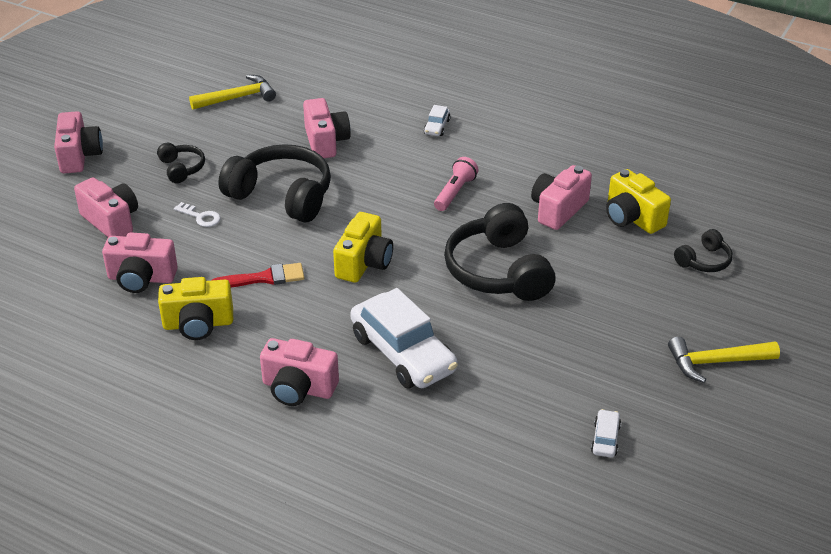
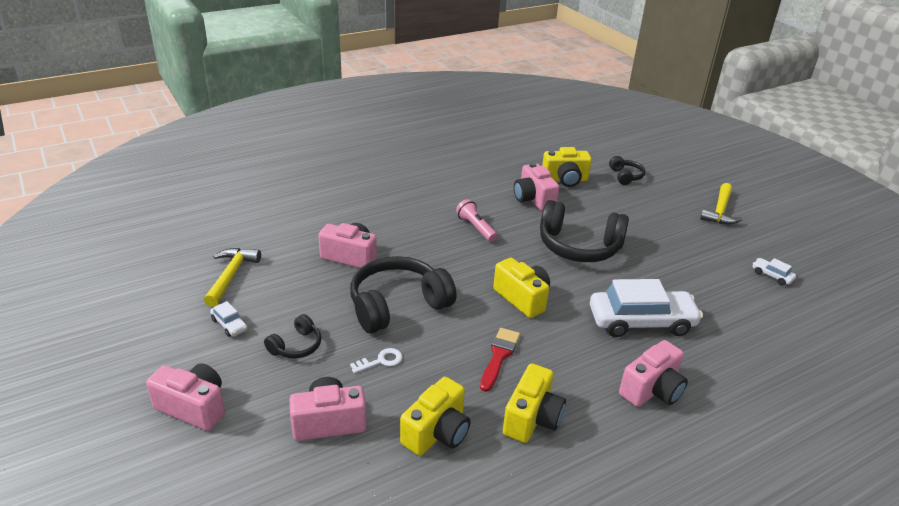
camera: 60 degrees left, 5 degrees down
pink camera [102,232,178,293] -> yellow camera [400,377,470,456]
black headphones [157,143,205,183] -> black headphones turned 120 degrees clockwise [264,314,321,358]
white car [424,105,451,136] -> white car moved to [210,301,247,337]

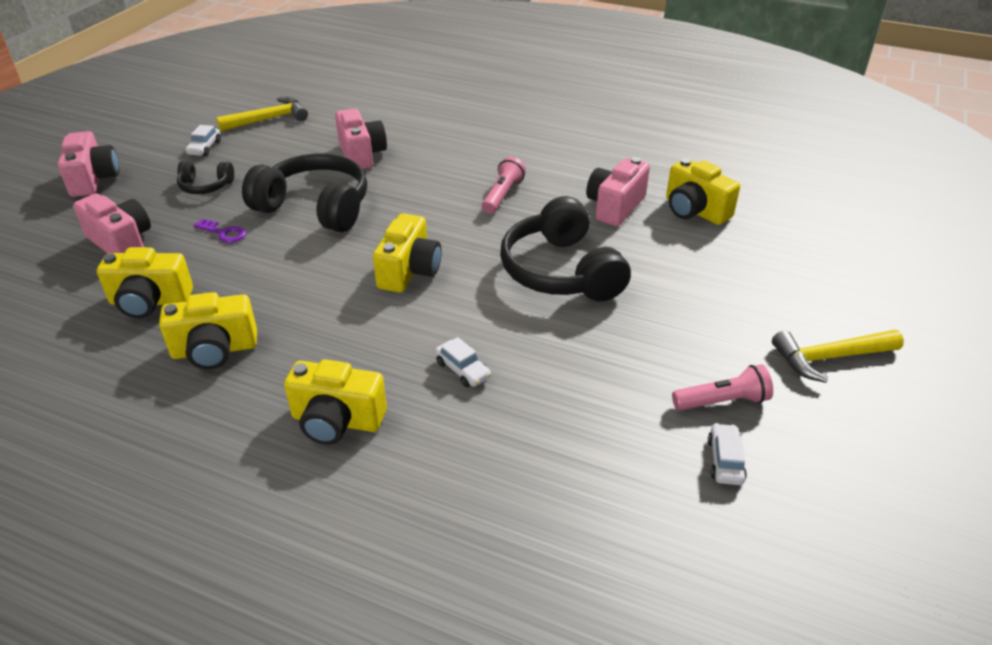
camera: 55 degrees right, 5 degrees up
white key [350,348,403,373] -> purple key [193,219,246,243]
red brush [480,328,520,392] -> none
white car [590,279,703,337] -> white car [435,337,491,387], size x0.42
black headphones [609,156,645,185] -> none
pink camera [619,340,688,407] -> yellow camera [284,359,387,445]
none -> pink flashlight [672,364,773,411]

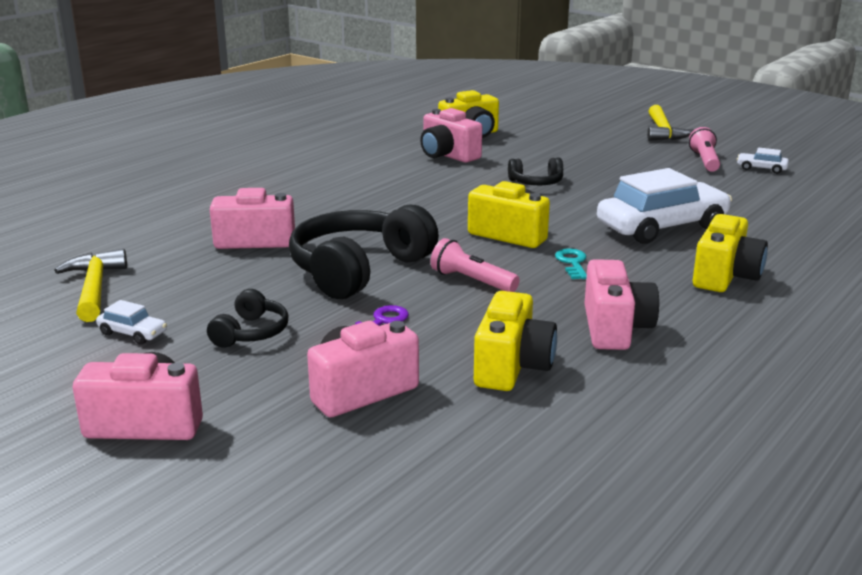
camera: 75 degrees left, 15 degrees down
yellow camera [159,292,257,369] -> pink camera [584,259,659,350]
white car [435,337,491,387] -> white car [597,168,732,244], size x2.37
pink flashlight [482,157,526,214] -> pink flashlight moved to [431,238,520,292]
black headphones [500,196,631,301] -> black headphones [508,157,563,185], size x0.49
none -> turquoise key [555,248,587,279]

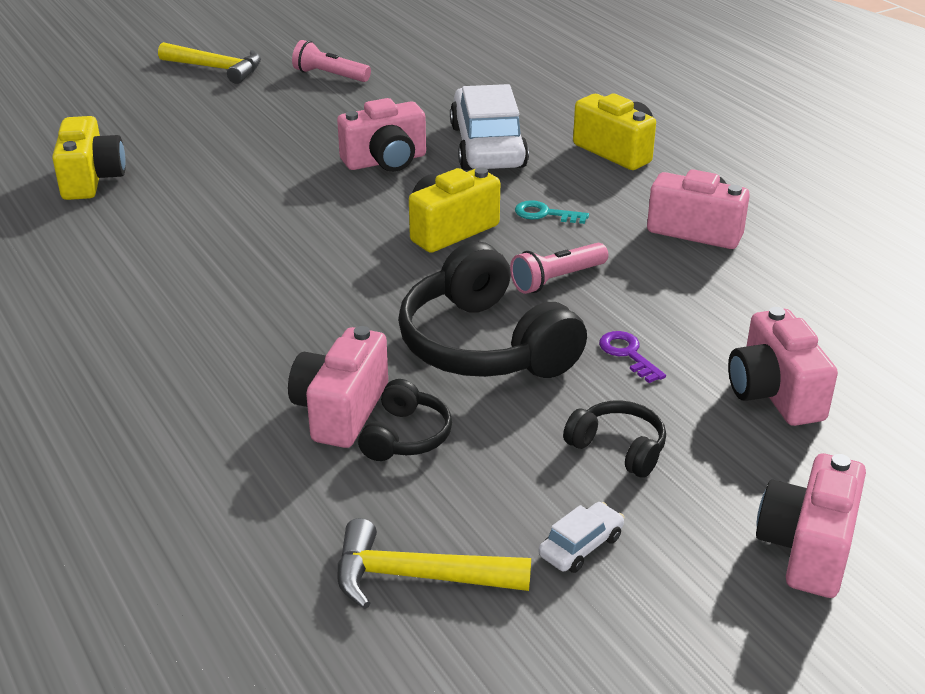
camera: 70 degrees left, 10 degrees up
pink camera [420,108,482,163] -> pink camera moved to [337,98,426,172]
yellow camera [474,291,557,391] -> none
black headphones [508,157,563,185] -> black headphones moved to [358,379,452,461]
white car [737,147,789,174] -> none

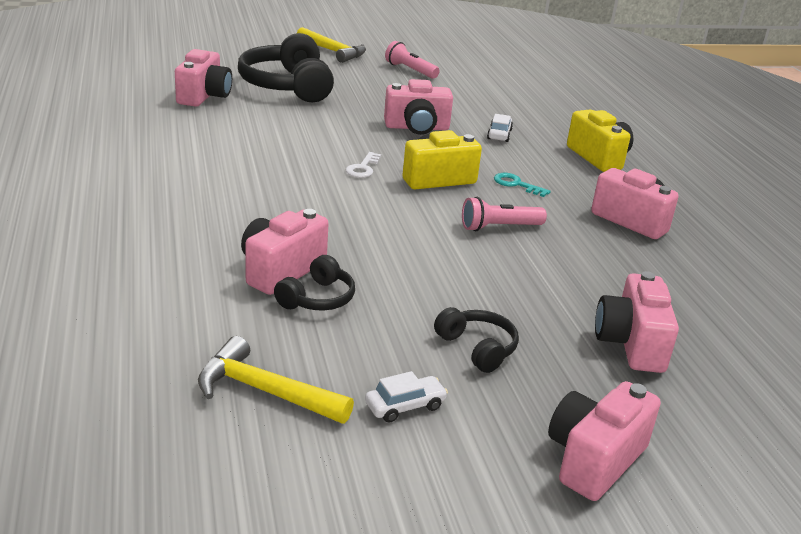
camera: 15 degrees right, 5 degrees down
yellow camera [52,116,126,200] -> pink camera [175,49,232,107]
black headphones [398,241,587,378] -> black headphones moved to [238,33,334,102]
white car [450,84,529,170] -> white car [487,114,513,142], size x0.42
purple key [599,331,666,383] -> none
none -> white key [346,152,381,178]

